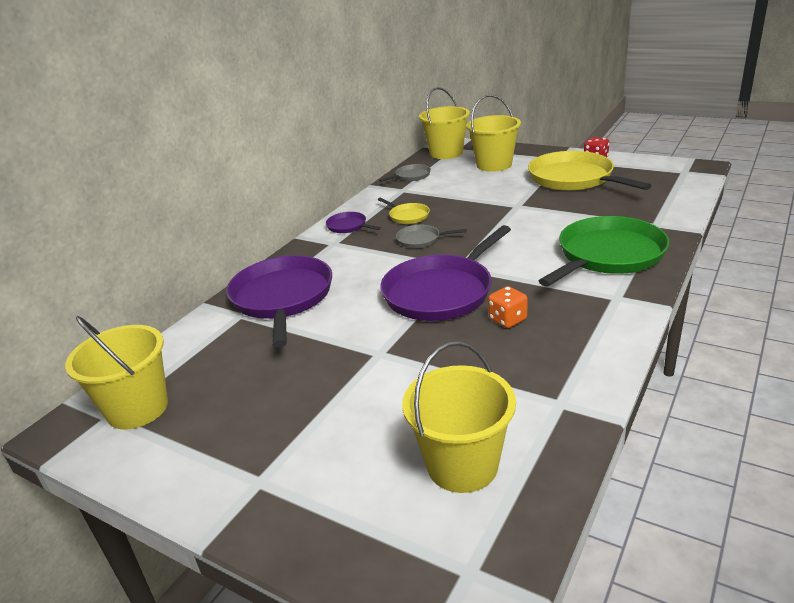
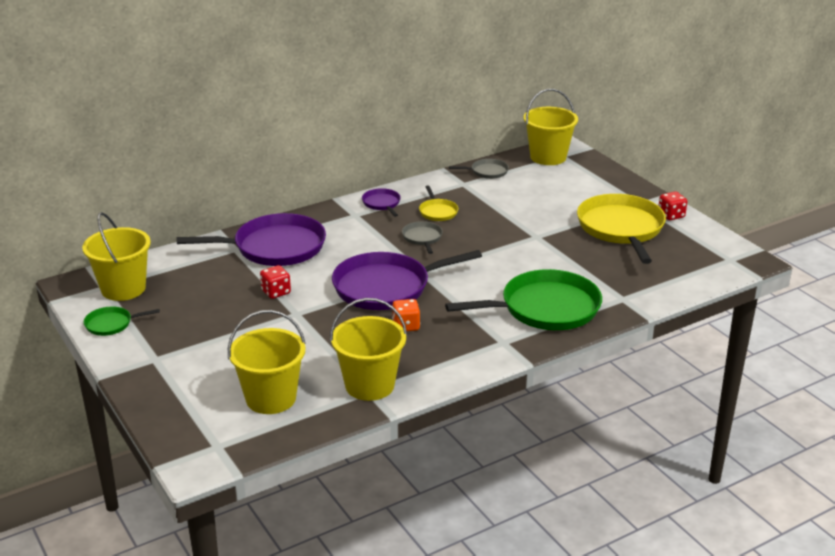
camera: 25 degrees right, 0 degrees up
purple pan [226,255,332,347] -> purple pan turned 60 degrees clockwise [176,213,326,266]
grey pan [396,225,467,248] -> grey pan turned 45 degrees clockwise [402,221,443,254]
yellow bucket [466,95,521,172] -> yellow bucket moved to [330,298,407,401]
none -> green pan [84,306,160,336]
none -> red dice [260,265,291,299]

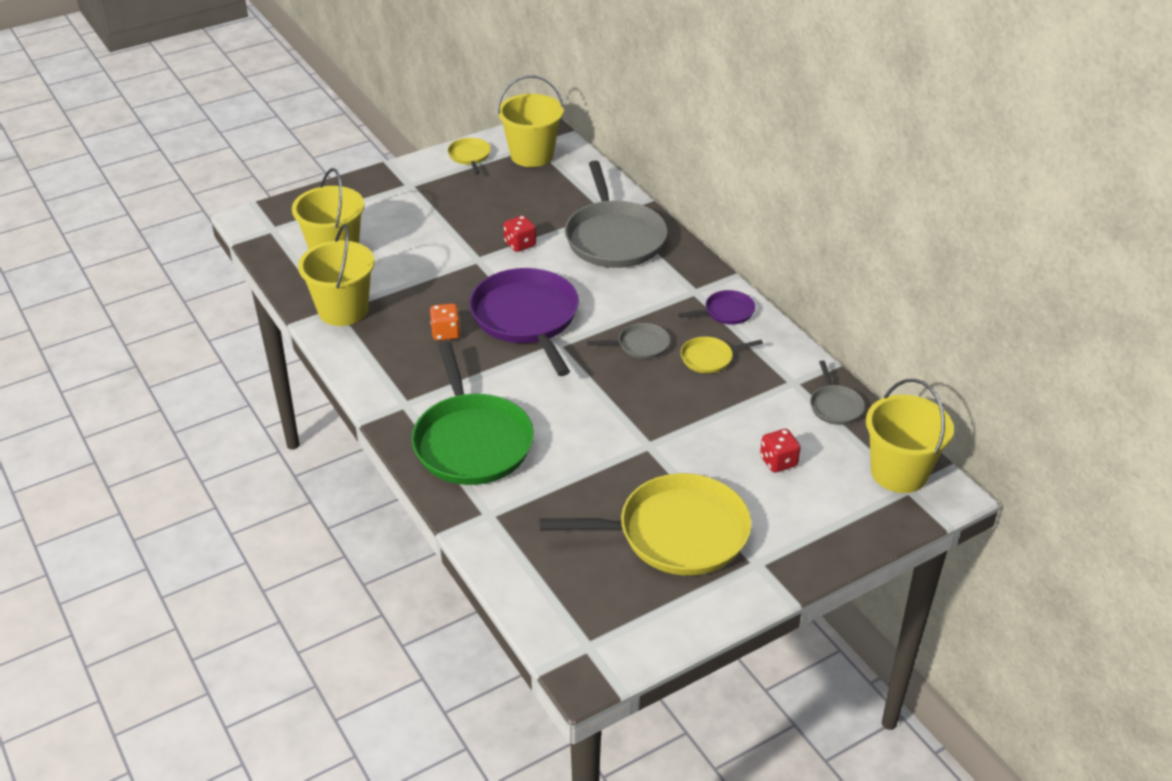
camera: 90 degrees right, 10 degrees up
green pan [84,306,160,336] -> yellow pan [448,138,491,175]
purple pan [176,213,326,266] -> grey pan [565,160,667,268]
red dice [659,192,687,220] -> red dice moved to [760,429,801,473]

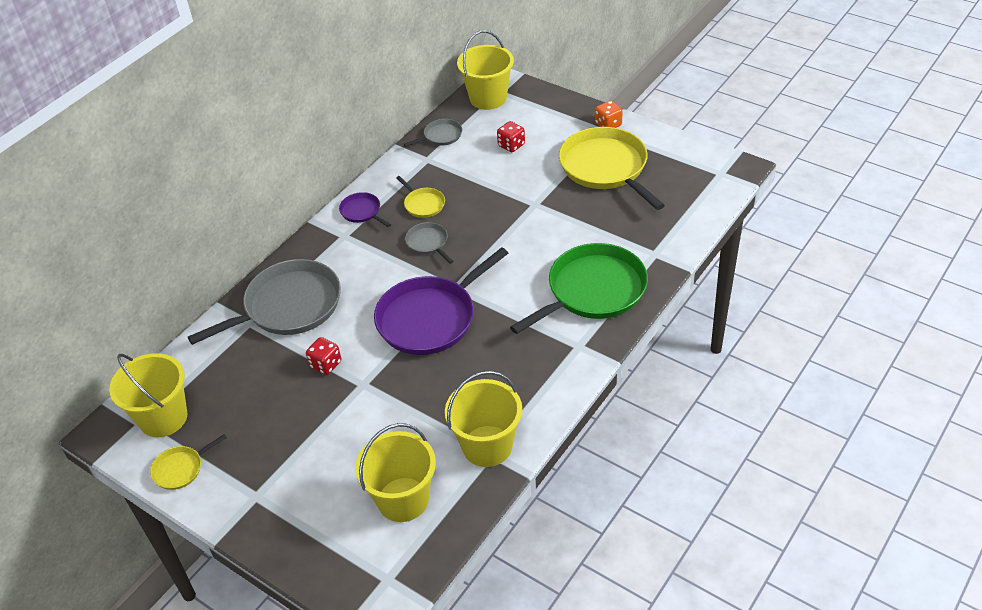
camera: 110 degrees left, 5 degrees up
orange dice [430,304,461,341] -> orange dice moved to [595,101,623,128]

